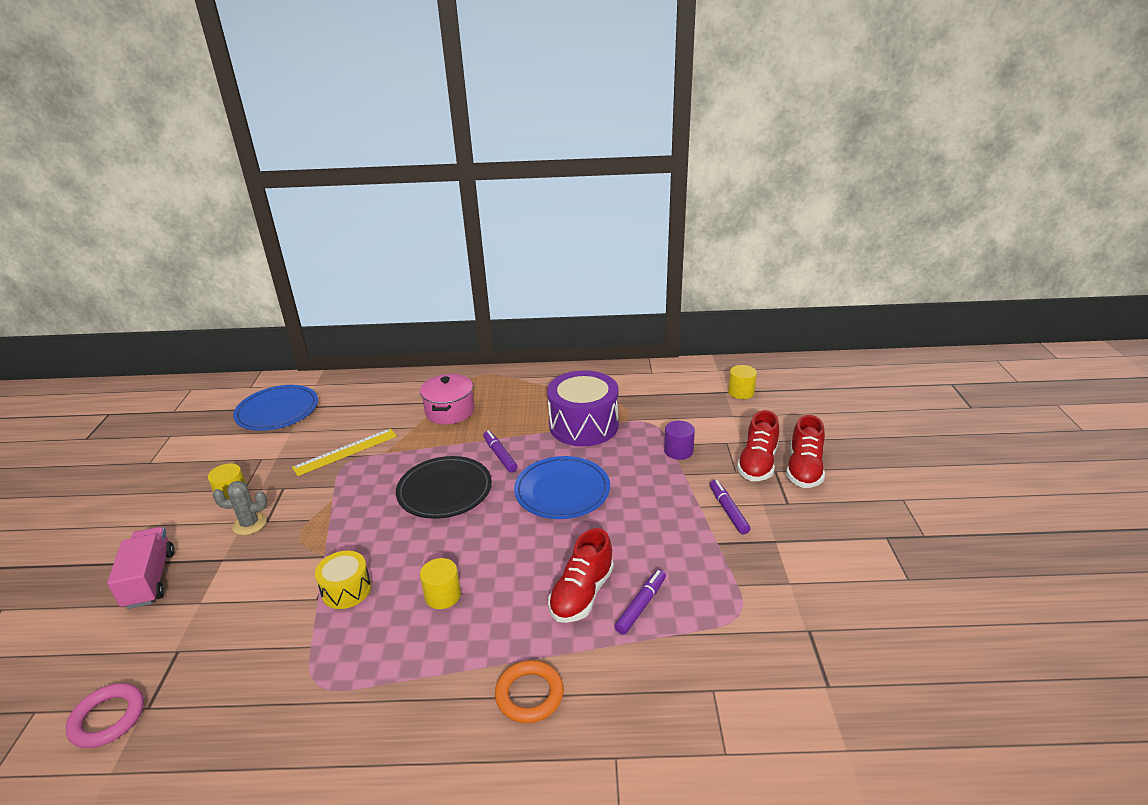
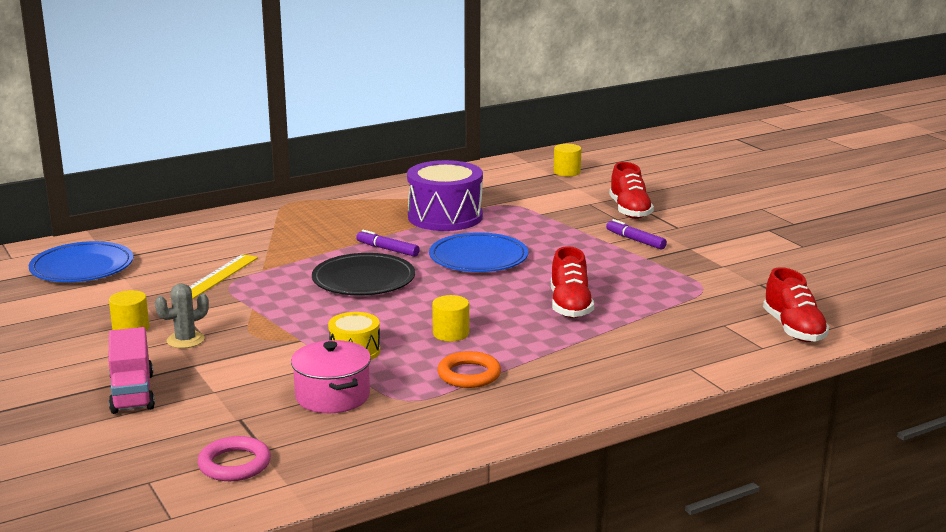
camera: 30 degrees left, 10 degrees down
pink truck [107,527,175,609] -> pink truck turned 150 degrees counterclockwise [108,327,155,414]
pink pot [420,374,474,425] -> pink pot moved to [291,340,371,413]
orange ring [495,660,564,723] -> orange ring moved to [437,351,501,388]
purple marker [614,569,666,635] -> none
purple cylinder [664,421,695,460] -> none
red shoe [786,415,825,488] -> red shoe moved to [763,267,829,342]

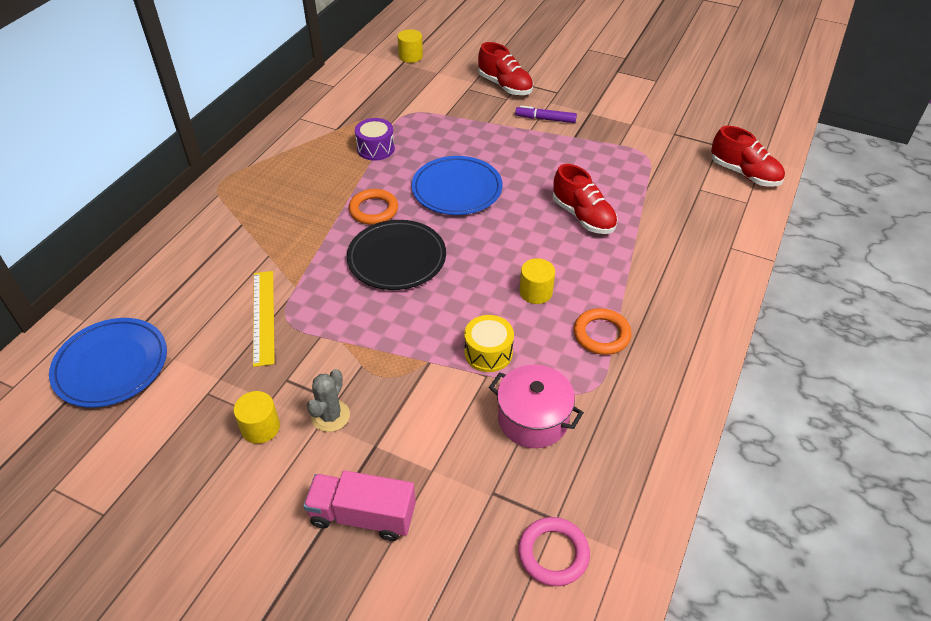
camera: 35 degrees left, 25 degrees up
pink truck [108,327,155,414] -> pink truck turned 150 degrees clockwise [303,470,416,541]
purple marker [356,230,420,257] -> orange ring [349,189,398,225]
purple drum [407,160,483,231] -> purple drum [355,118,395,161], size x0.54

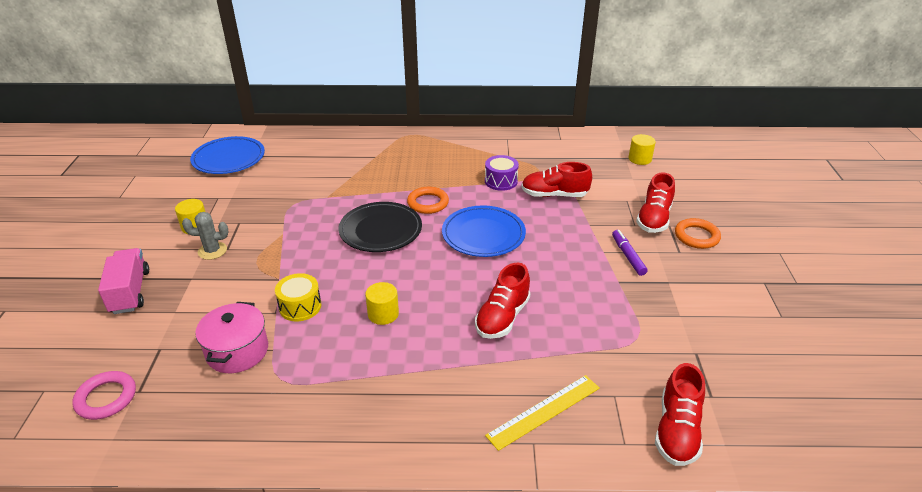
camera: 65 degrees right, 10 degrees down
yellow ruler [253,271,275,367] -> yellow ruler moved to [485,375,600,451]
orange ring [574,308,632,355] -> orange ring moved to [675,218,721,249]
none -> red shoe [521,162,592,197]

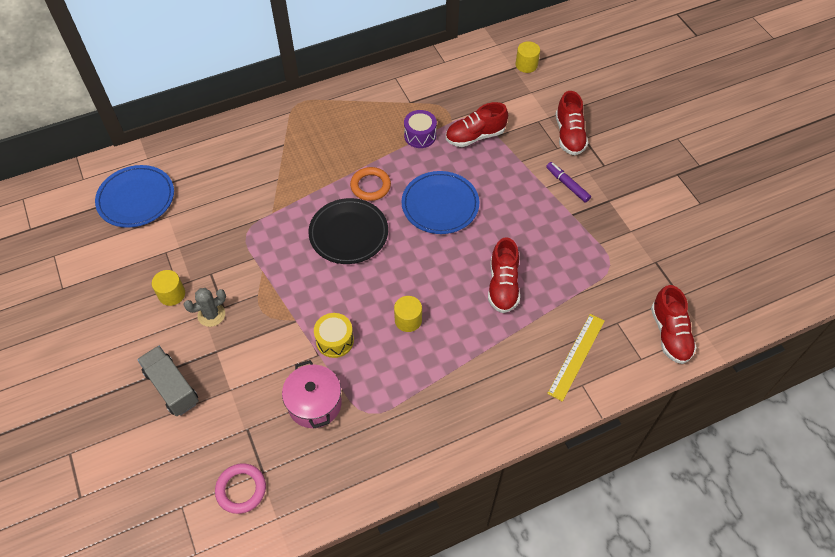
camera: 25 degrees left, 20 degrees up
pink truck [98,248,149,314] -> grey truck [137,346,199,416]
orange ring [675,218,721,249] -> none

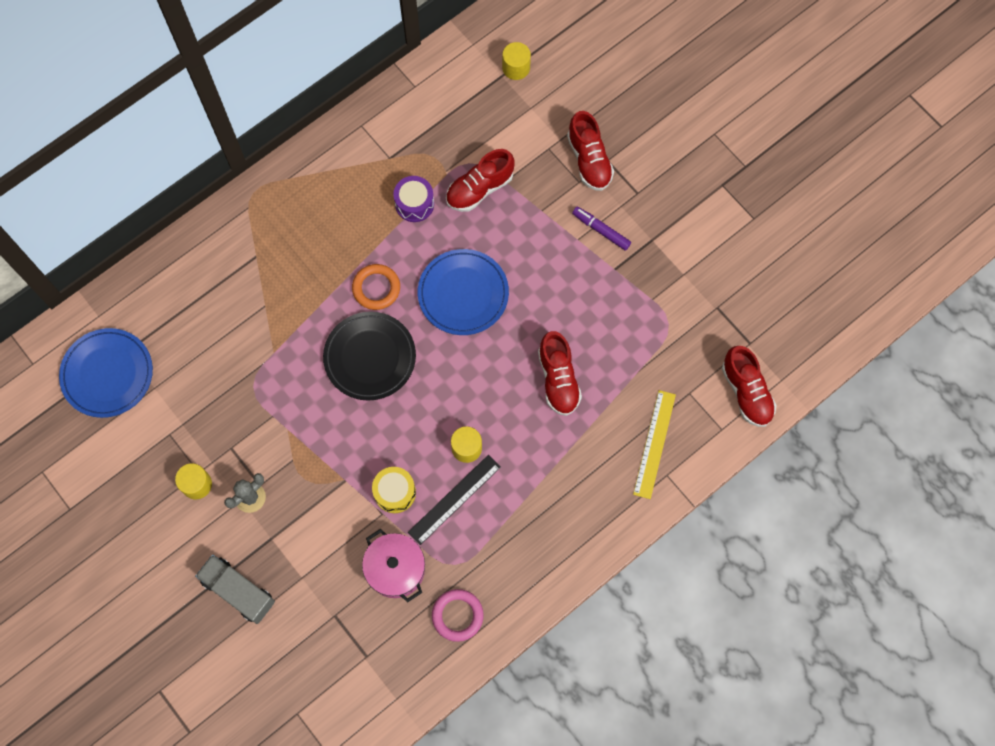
camera: 15 degrees left, 15 degrees up
pink ring [215,463,266,514] -> pink ring moved to [432,589,484,642]
none -> black ruler [408,455,501,545]

